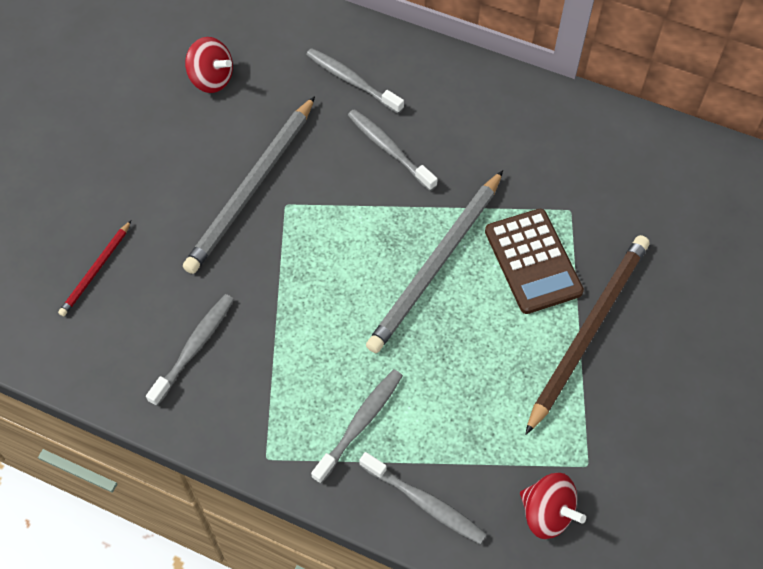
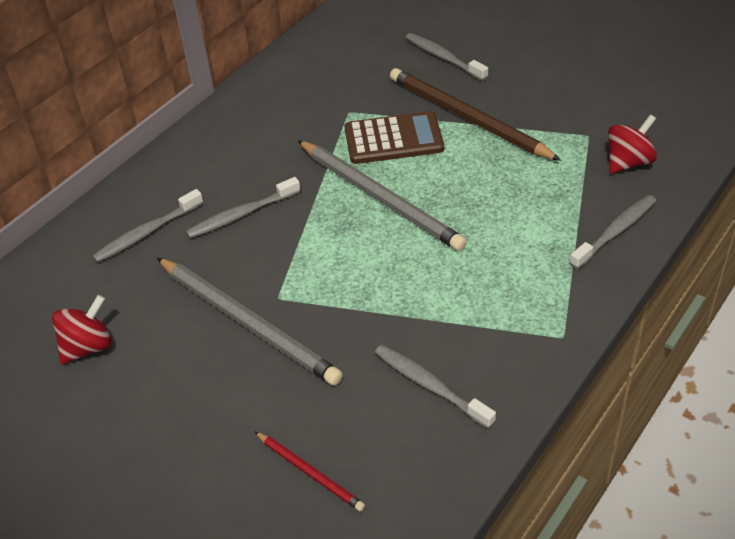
camera: 75 degrees left, 15 degrees down
grey toothbrush [311,369,403,484] -> grey toothbrush moved to [405,33,488,81]

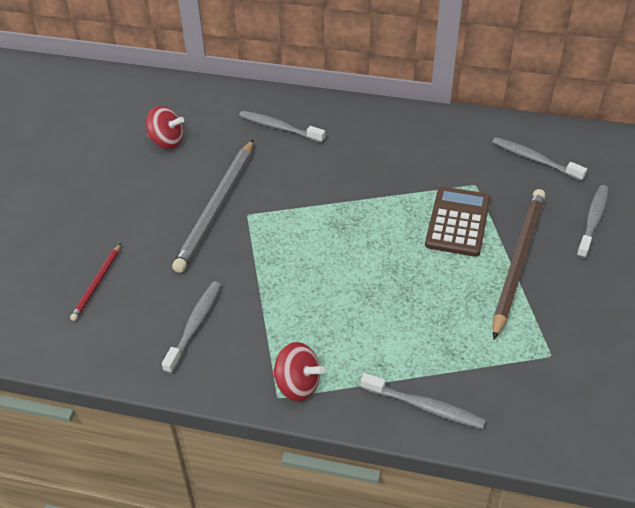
camera: 65 degrees right, 0 degrees up
grey toothbrush [186,177,301,239] -> grey toothbrush moved to [492,137,587,181]
grey pencil [298,140,467,251] -> none
brown calculator [345,111,444,164] -> brown calculator turned 135 degrees counterclockwise [425,186,490,257]
red spinning top [608,115,657,174] -> red spinning top moved to [272,342,325,401]

